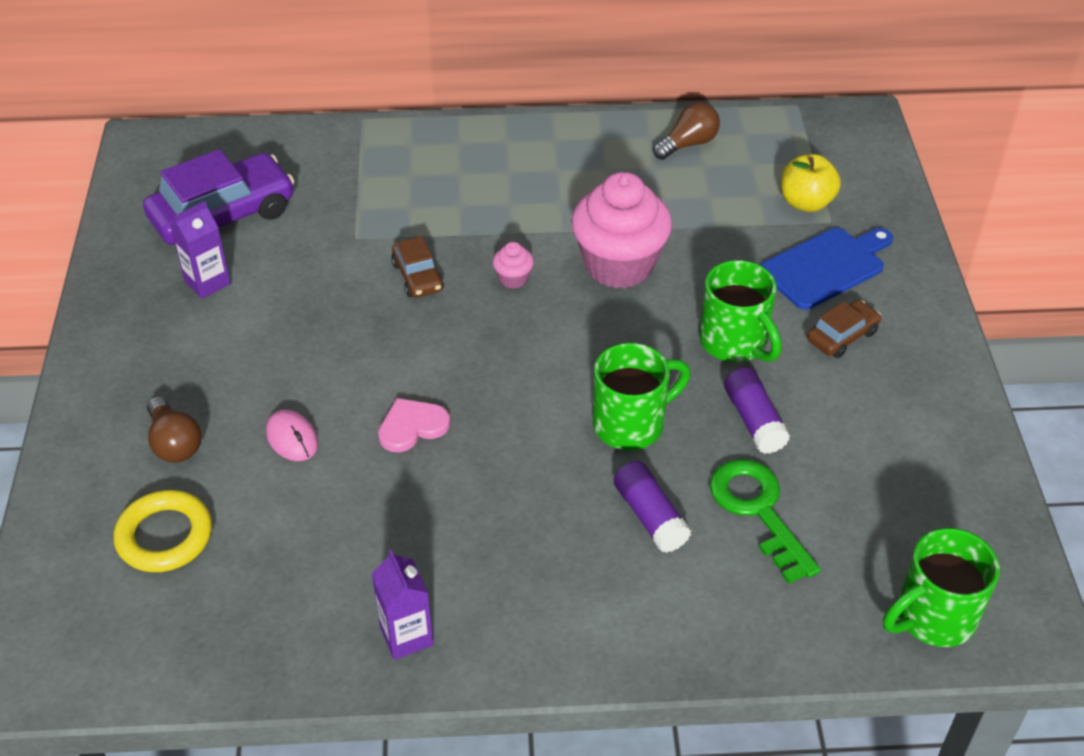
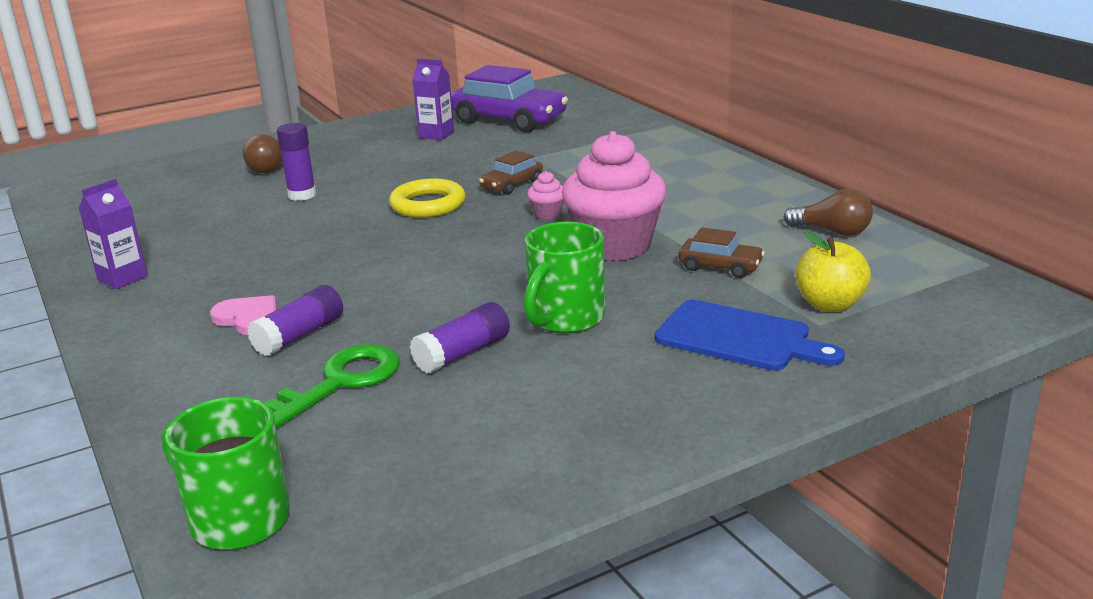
camera: 65 degrees right, 20 degrees down
yellow ring [114,490,212,572] -> yellow ring moved to [389,178,465,217]
pink mouse [266,410,318,461] -> purple glue stick [277,123,316,201]
pink heart [378,398,450,452] -> pink heart moved to [210,295,277,335]
green mug [593,343,691,450] -> none
brown car [807,300,881,358] -> brown car moved to [678,227,765,278]

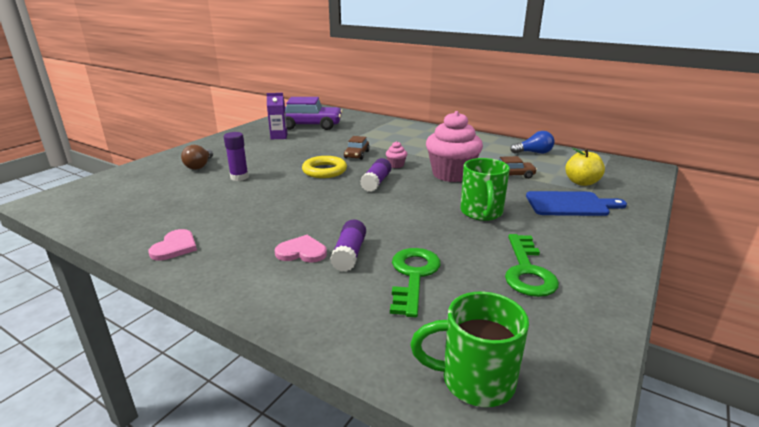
camera: 30 degrees left, 0 degrees up
purple carton [79,179,148,289] -> pink heart [148,229,197,261]
purple glue stick [410,302,510,373] -> purple glue stick moved to [360,158,391,192]
brown light bulb [783,189,873,236] -> blue light bulb [510,131,554,154]
none -> green key [505,234,559,297]

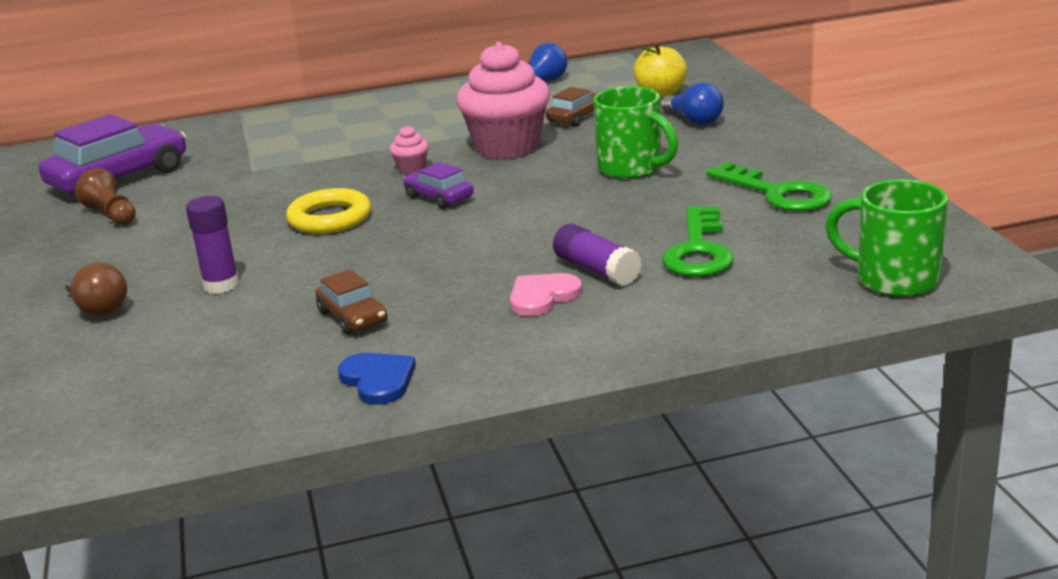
camera: 45 degrees left, 0 degrees up
pink heart [148,229,197,261] -> blue heart [338,353,416,405]
purple carton [267,93,287,139] -> brown pawn [75,168,136,225]
brown car [344,136,370,160] -> brown car moved to [315,269,387,335]
purple glue stick [360,158,391,192] -> purple car [403,162,474,209]
green key [390,248,441,317] -> green key turned 135 degrees counterclockwise [662,206,734,277]
green mug [410,292,529,407] -> green mug turned 75 degrees clockwise [825,179,948,297]
blue cutting board [526,191,627,216] -> blue light bulb [661,83,724,125]

